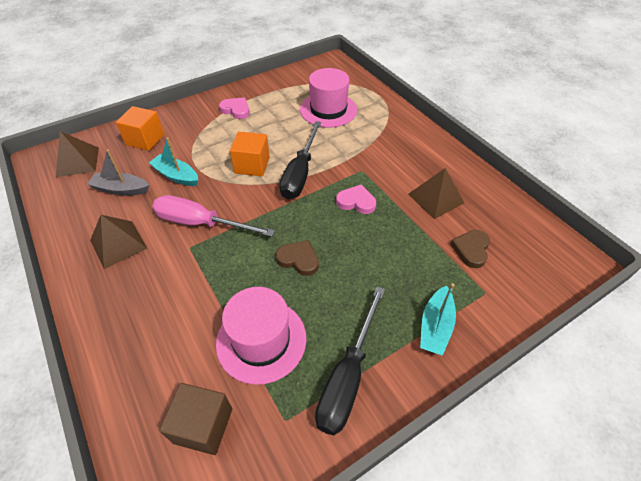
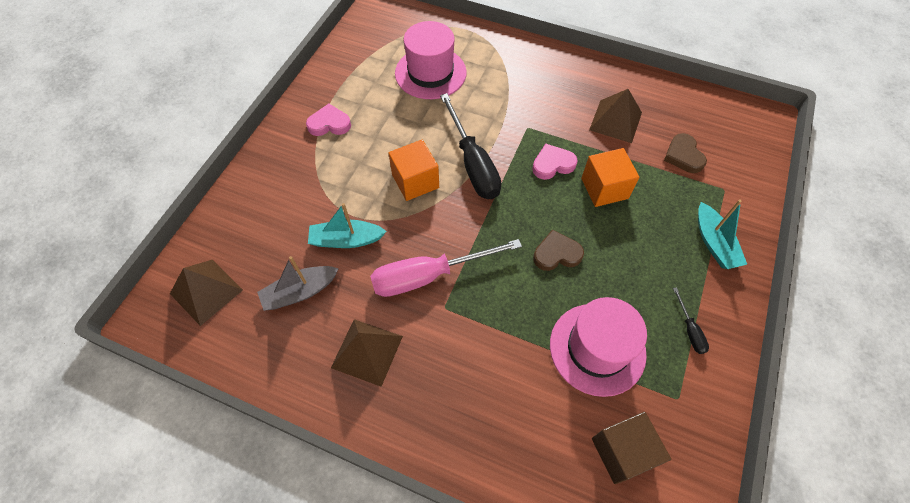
camera: 35 degrees left, 10 degrees up
orange cube [116,106,164,151] -> orange cube moved to [581,148,640,207]
black screwdriver [315,286,385,436] -> black screwdriver [673,287,709,354], size x0.44

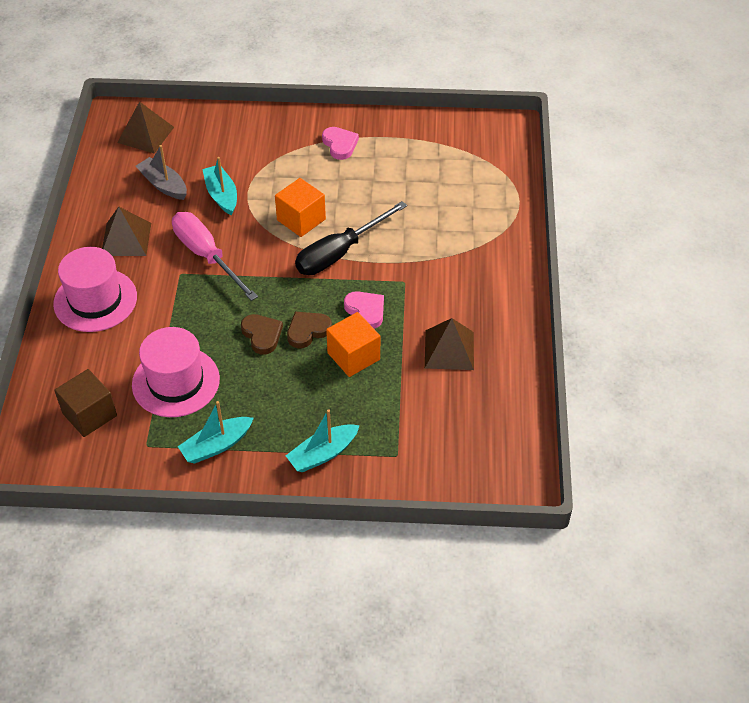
camera: 70 degrees right, 10 degrees down
pink hat [395,21,467,99] -> pink hat moved to [53,247,137,332]
brown heart [664,133,707,173] -> brown heart moved to [287,312,332,348]
black screwdriver [673,287,709,354] -> turquoise boat [178,401,254,464]

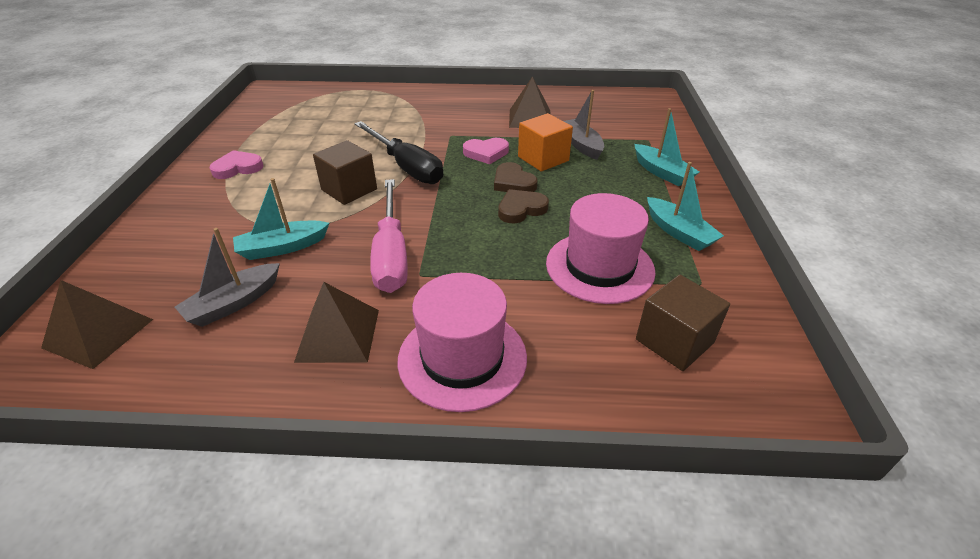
camera: 90 degrees left, 10 degrees down
pink screwdriver [172,212,258,301] -> pink screwdriver turned 60 degrees counterclockwise [370,179,408,293]
orange cube [275,178,326,237] -> brown cube [313,140,377,205]
pink heart [344,291,384,329] -> pink heart turned 150 degrees counterclockwise [463,138,509,164]
none -> grey boat [564,90,604,160]

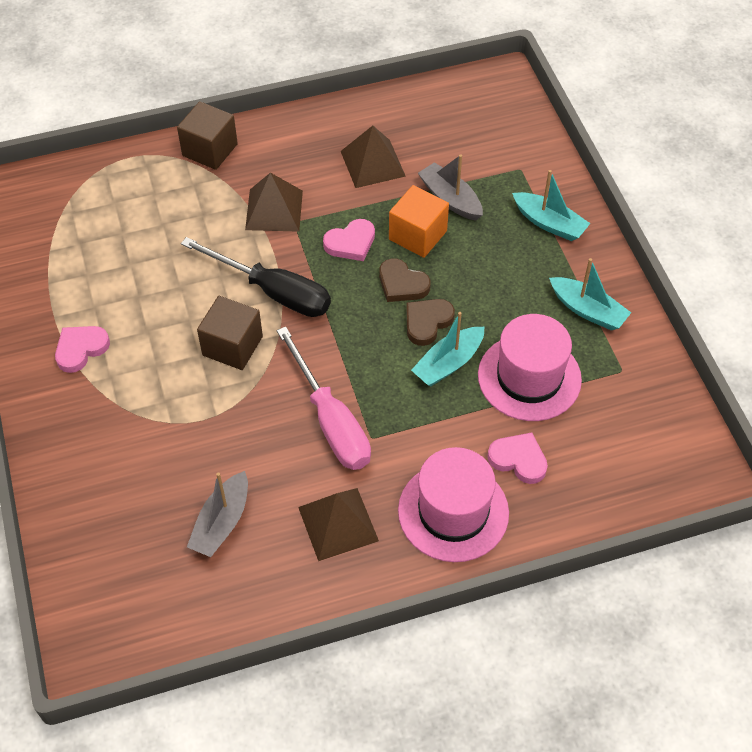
camera: 20 degrees left, 15 degrees up
brown pyramid [41,280,153,369] -> brown pyramid moved to [245,173,303,232]
turquoise boat [233,178,329,260] -> turquoise boat moved to [411,312,484,386]
brown cube [636,275,730,371] -> brown cube moved to [177,101,238,170]
none -> pink heart [487,433,548,484]

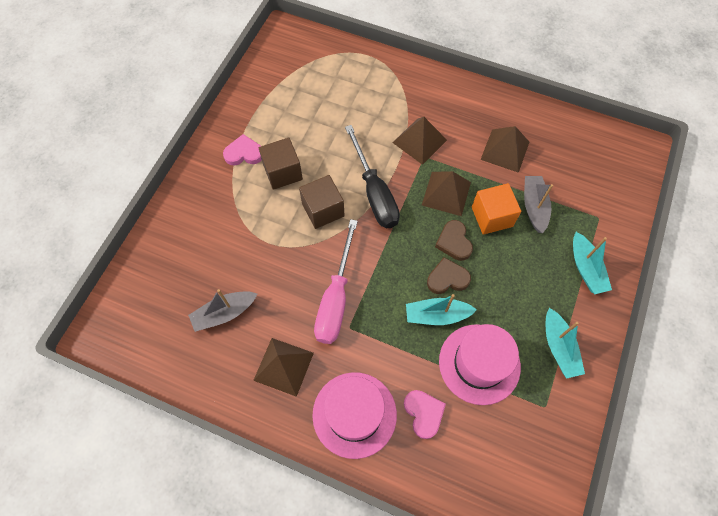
camera: 40 degrees right, 10 degrees up
brown cube [177,101,238,170] -> brown cube moved to [259,138,303,190]
pink heart [323,219,375,261] -> brown pyramid [422,171,471,216]

